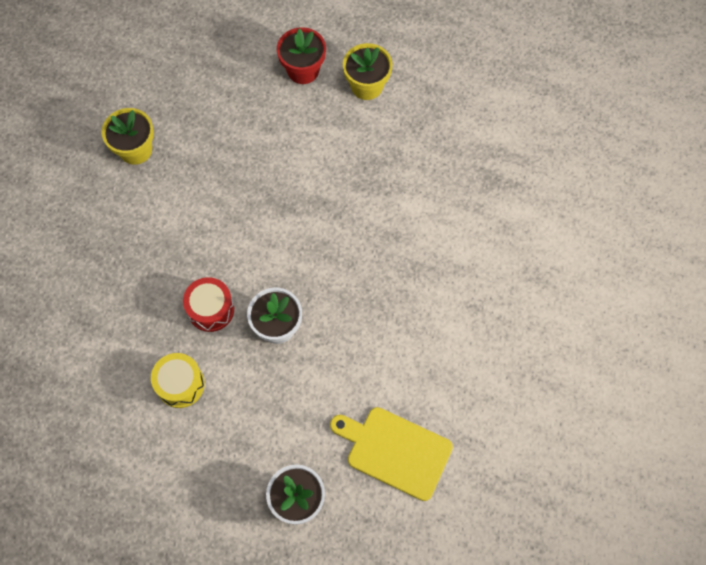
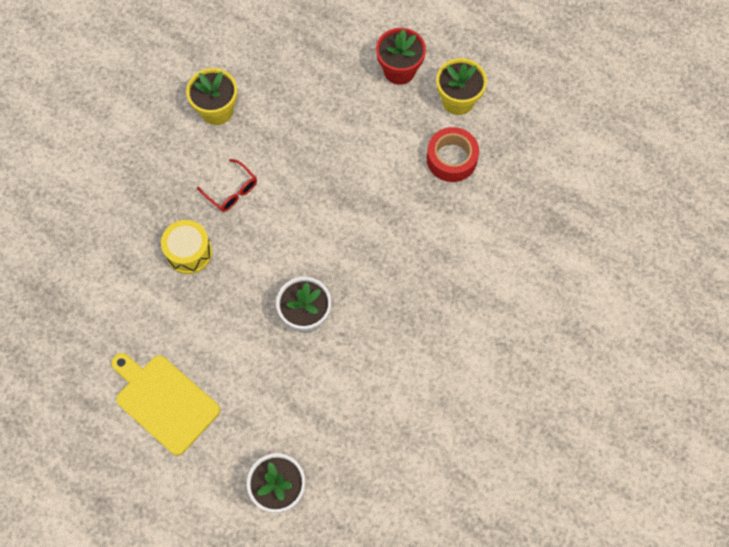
camera: 15 degrees right, 0 degrees up
yellow drum [151,353,205,408] -> yellow drum moved to [161,220,212,274]
red drum [183,277,234,332] -> none
yellow cutting board [330,407,453,501] -> yellow cutting board moved to [111,353,220,456]
none -> red glasses [197,159,257,212]
none -> red tape [427,127,479,182]

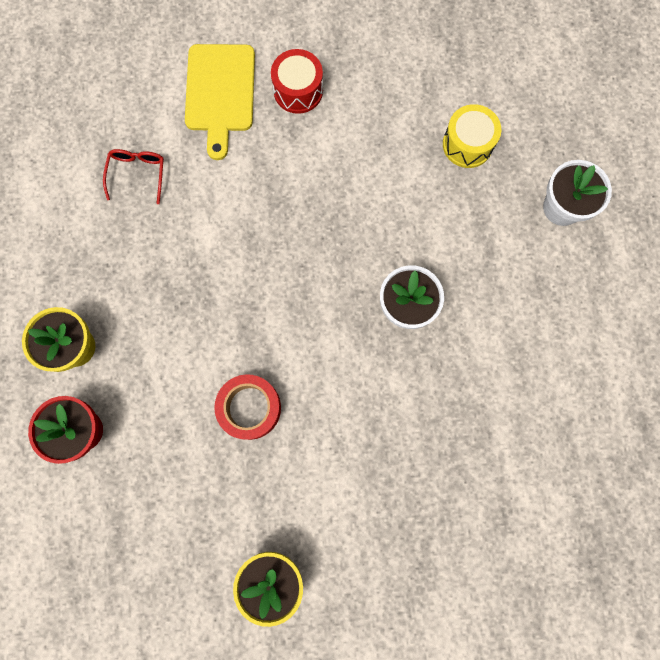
camera: 130 degrees left, 10 degrees up
yellow cutting board [111,353,220,456] -> yellow cutting board moved to [185,44,255,160]
yellow drum [161,220,212,274] -> yellow drum moved to [443,104,501,168]
red glasses [197,159,257,212] -> red glasses moved to [103,149,164,204]
red tape [427,127,479,182] -> red tape moved to [214,374,281,440]
none -> red drum [271,49,323,114]

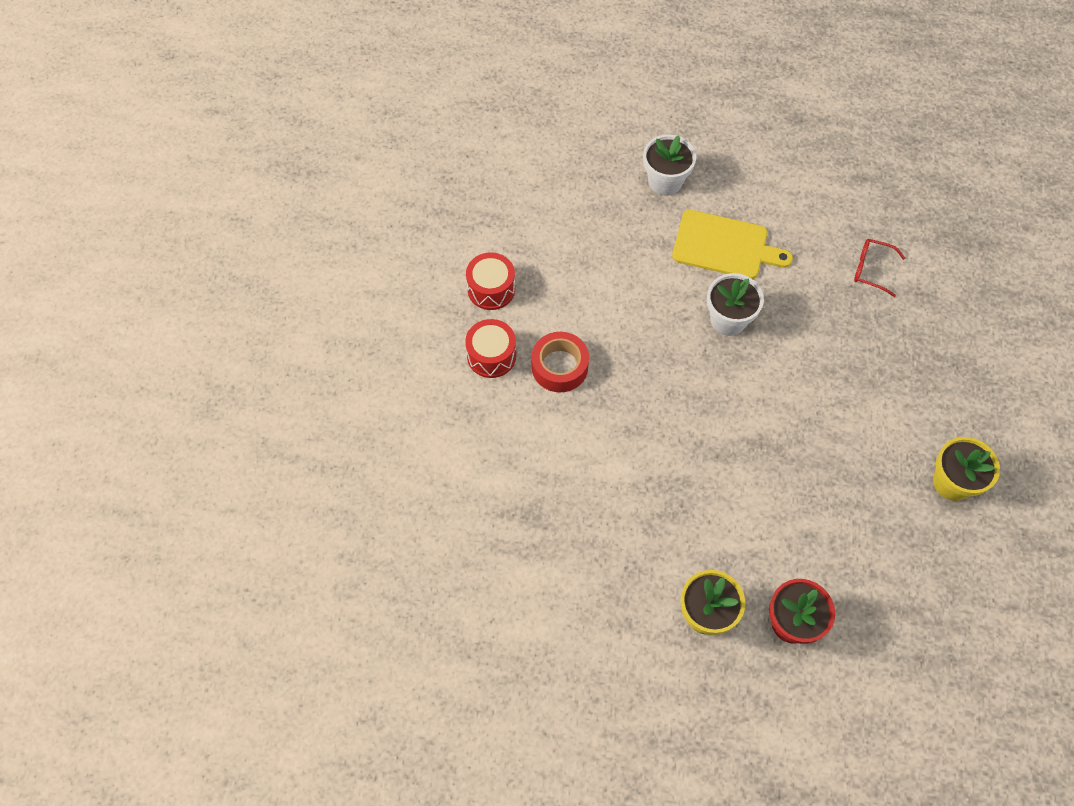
camera: 75 degrees left, 15 degrees down
red glasses [103,149,164,204] -> red glasses moved to [854,239,905,297]
yellow cutting board [185,44,255,160] -> yellow cutting board moved to [672,210,793,279]
red tape [214,374,281,440] -> red tape moved to [532,332,589,392]
yellow drum [443,104,501,168] -> none
none -> red drum [466,253,515,310]

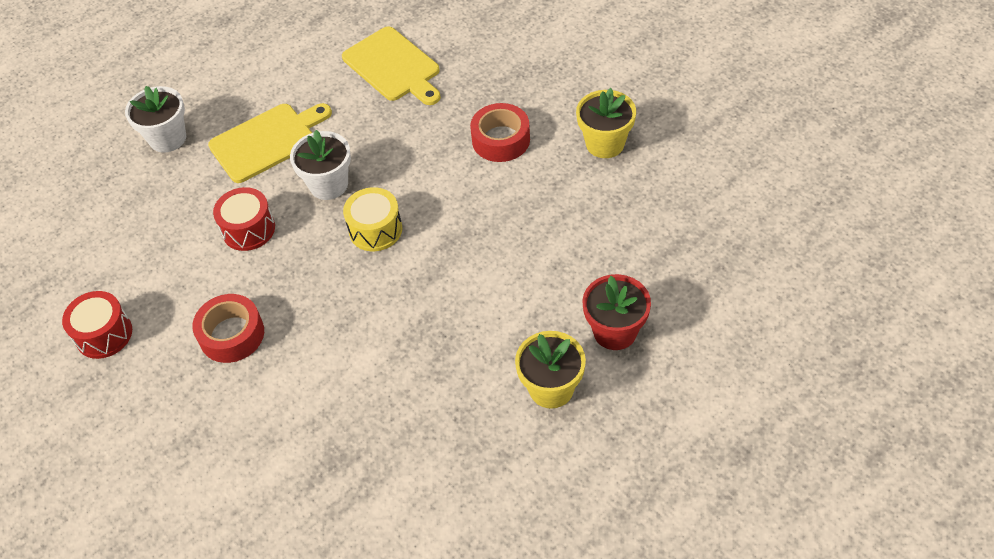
camera: 45 degrees left, 10 degrees down
red drum [465,319,516,378] -> red drum moved to [213,187,275,251]
red glasses [854,239,905,297] -> yellow cutting board [342,26,441,105]
none -> yellow drum [343,187,402,251]
none -> red tape [470,103,530,162]

